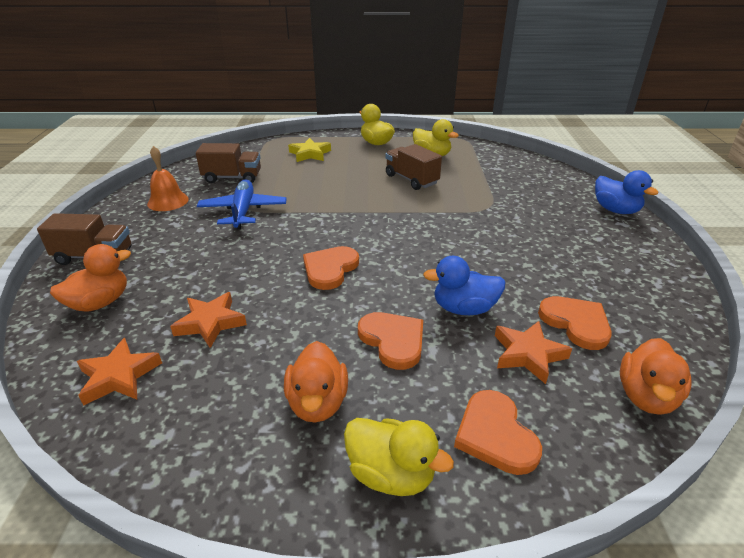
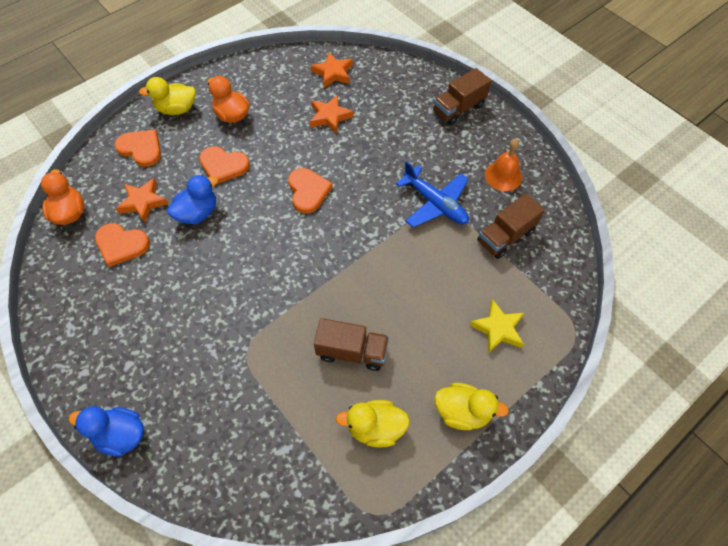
camera: 140 degrees right, 25 degrees up
orange duck [50,244,131,312] -> none

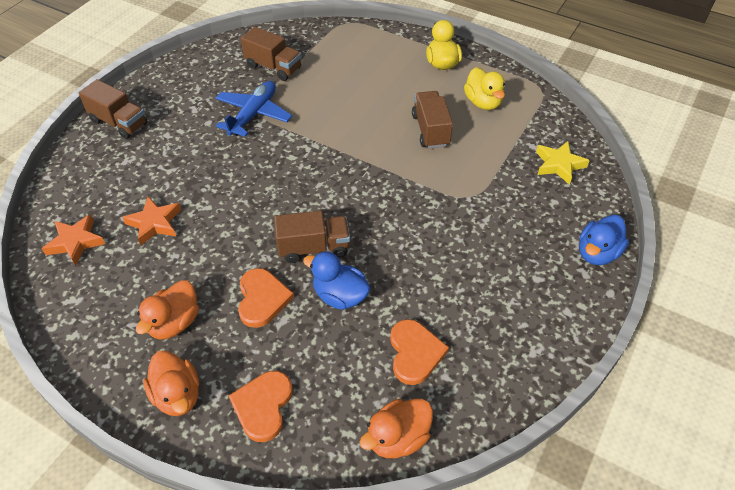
camera: 110 degrees left, 10 degrees down
blue duck [69,406,144,457] -> blue duck turned 45 degrees clockwise [579,215,629,265]
orange star [115,178,168,223] -> none
yellow duck [139,77,196,115] -> orange duck [143,351,199,416]
orange heart [288,168,333,213] -> none
yellow star [470,299,524,353] -> yellow star moved to [536,141,590,185]
orange bell [485,139,522,191] -> none
none -> brown truck [274,211,350,263]

